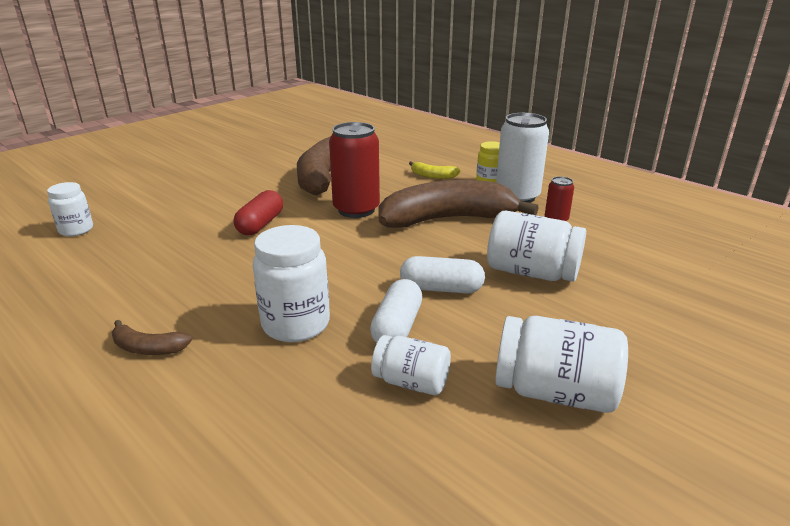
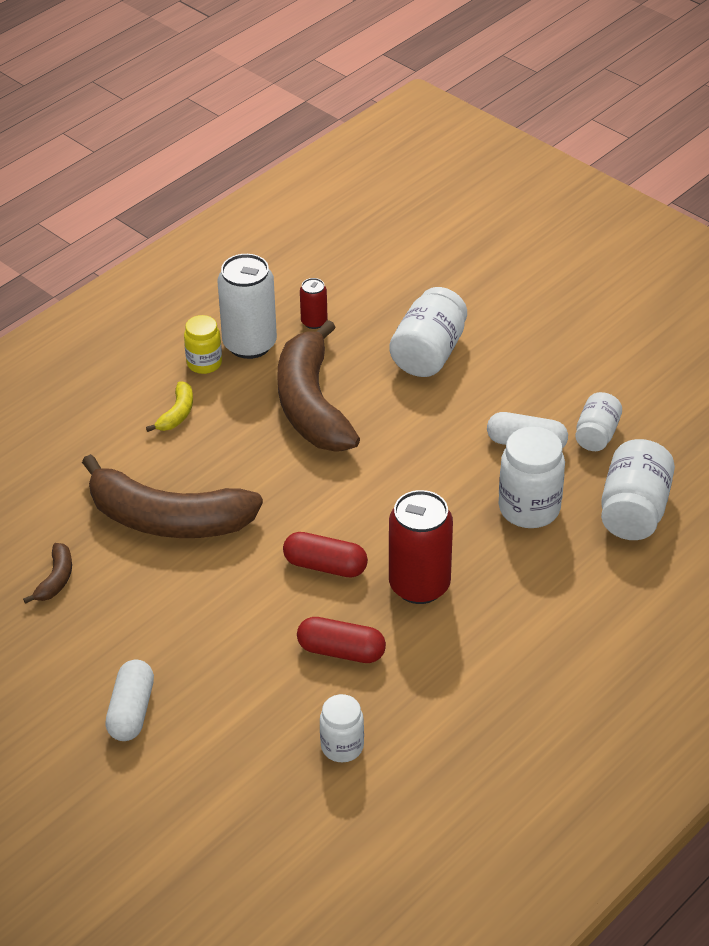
camera: 90 degrees left, 15 degrees up
brown banana [112,320,192,355] -> brown banana moved to [23,543,72,604]
red can [329,122,380,218] -> red can moved to [389,490,453,604]
white capsule [400,256,485,293] -> white capsule moved to [105,660,154,741]
white jar [495,316,628,413] -> white jar moved to [601,439,675,540]
none -> red capsule [297,617,386,663]

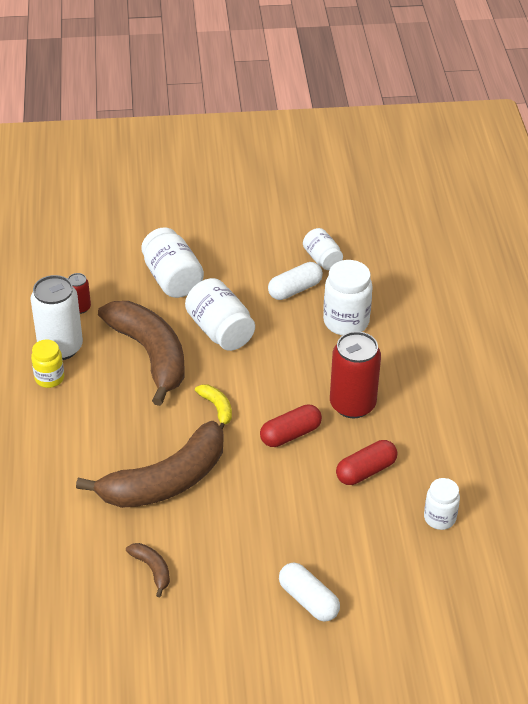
camera: 50 degrees left, 0 degrees up
yellow banana [146,381,193,432] -> yellow banana moved to [195,385,232,430]
brown banana [278,320,360,452] -> brown banana turned 150 degrees counterclockwise [98,301,185,406]
white jar [601,439,675,540] -> white jar moved to [185,278,255,351]

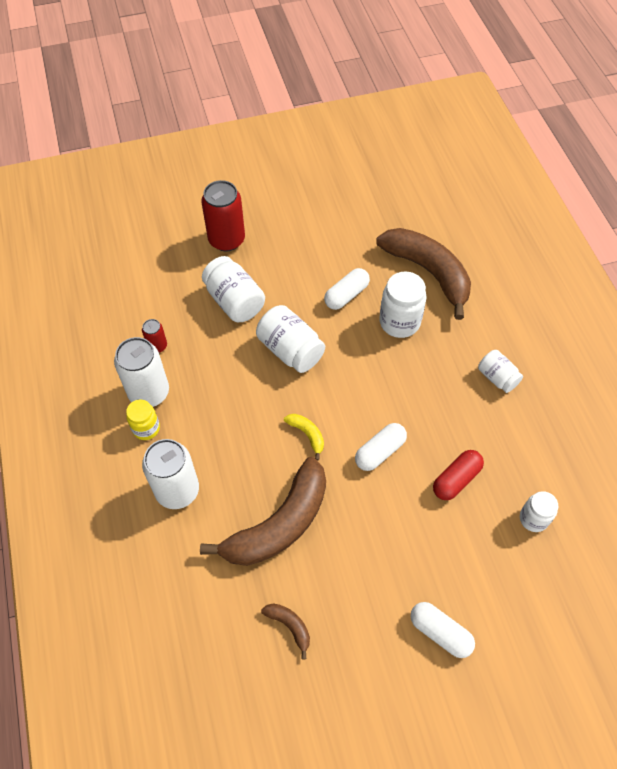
camera: 10 degrees left, 15 degrees up
brown banana [98,301,185,406] -> brown banana moved to [376,228,471,320]
red capsule [260,404,322,447] -> white capsule [355,423,407,471]
white jar [303,228,343,270] -> white jar moved to [478,350,523,393]
red can [330,331,381,418] -> red can moved to [201,180,245,252]
none -> white can [142,439,199,509]

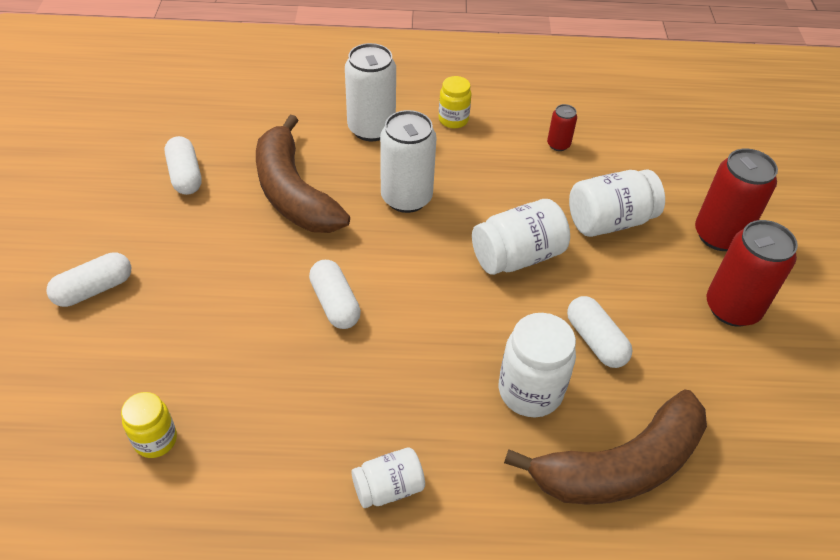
camera: 105 degrees right, 10 degrees down
white can [114,337,169,407] -> white can moved to [380,110,437,213]
brown banana [261,603,310,660] -> white capsule [165,136,202,195]
yellow banana [284,414,324,461] -> none
red capsule [433,450,484,500] -> none
white jar [520,491,558,532] -> yellow jar [121,392,177,458]
none -> red can [707,220,798,327]

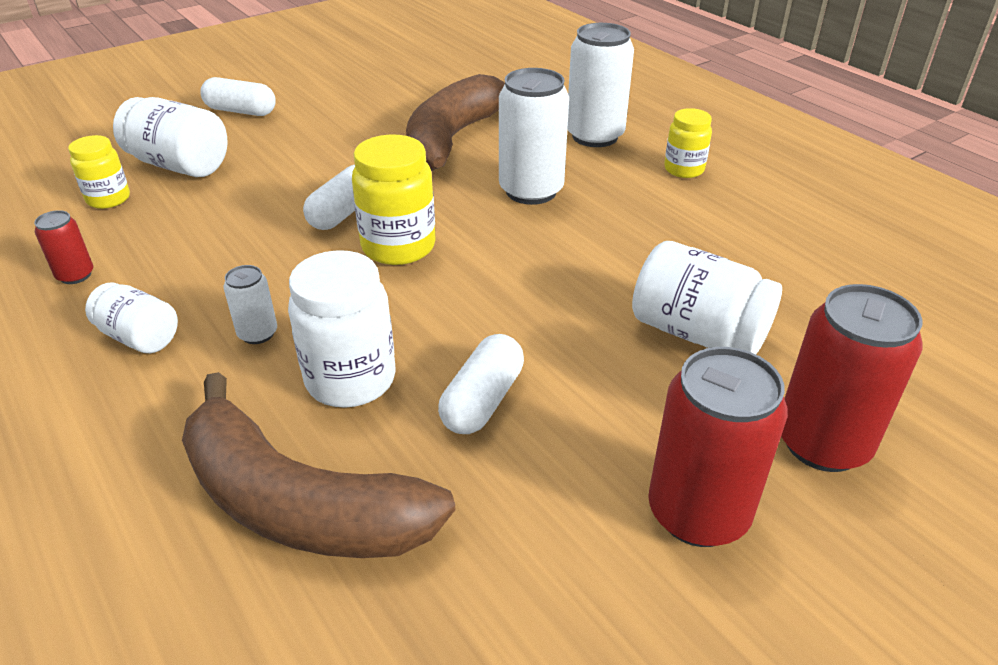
camera: 55 degrees right, 10 degrees down
white capsule [165,136,202,195] -> none
white jar [472,199,570,275] -> white jar moved to [113,97,228,177]
red can [547,104,577,151] -> red can moved to [34,210,93,284]
none -> white can [223,265,277,344]
none -> yellow jar [352,135,436,265]

